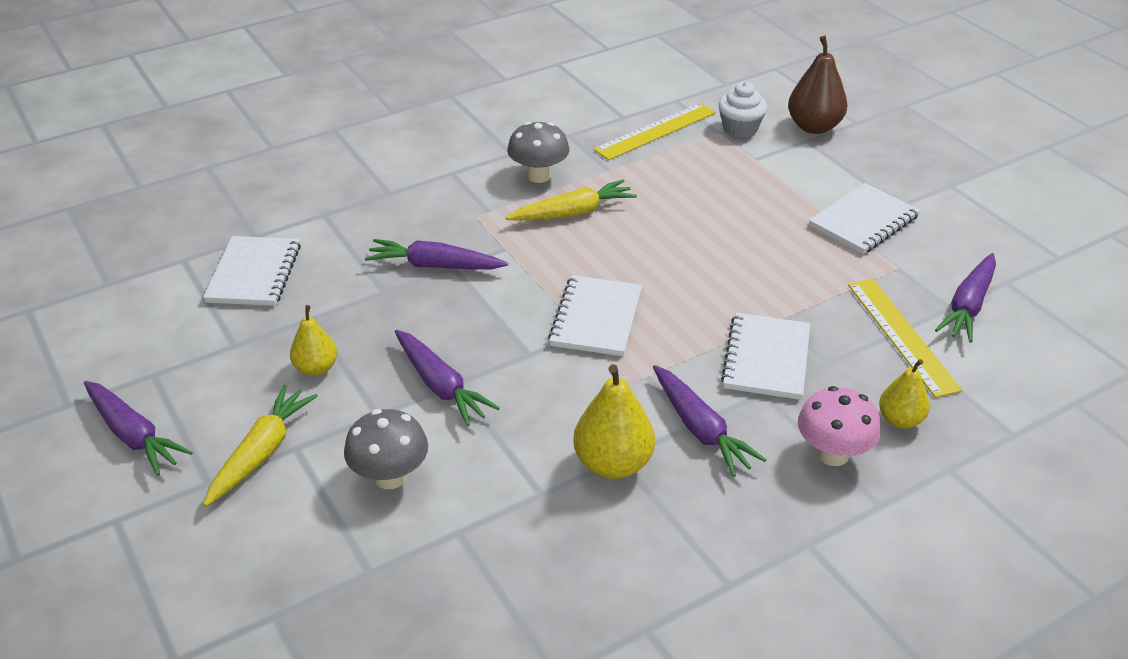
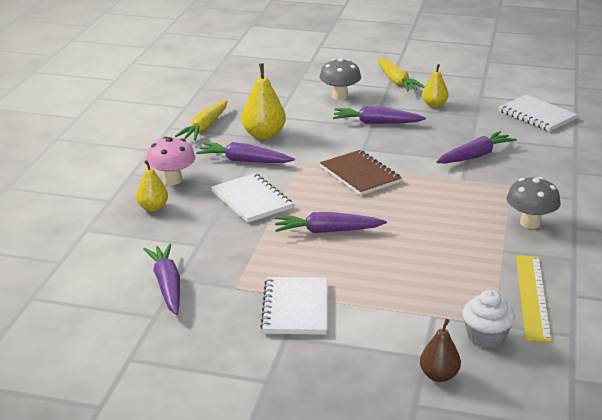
camera: 135 degrees right, 10 degrees down
purple carrot [84,381,193,476] -> purple carrot moved to [275,212,387,233]
yellow carrot [506,180,637,221] -> yellow carrot moved to [175,100,227,141]
white notebook [548,275,642,356] -> brown notebook [320,150,402,196]
brown pear [788,36,847,134] -> brown pear [420,319,461,382], size x0.63
yellow ruler [848,279,962,398] -> none

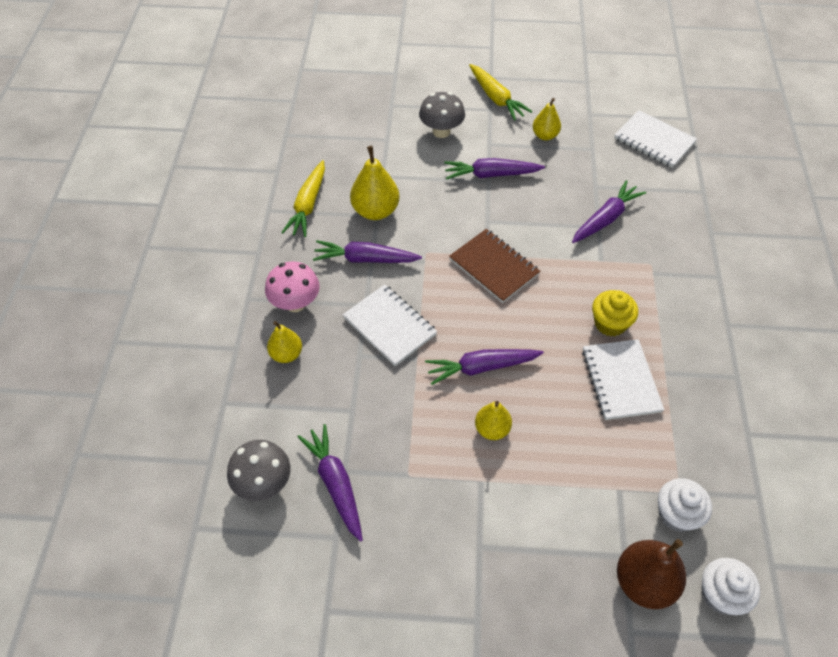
camera: 10 degrees left, 25 degrees up
white notebook [260,277,327,335] -> white notebook moved to [582,339,664,420]
brown pear [420,319,461,382] -> brown pear [617,539,686,609], size x1.60
grey mushroom [507,177,561,229] -> grey mushroom moved to [227,440,291,501]
yellow ruler [516,255,552,342] -> none
none -> yellow pear [475,401,512,440]
none -> yellow cupcake [592,290,638,336]
none -> white cupcake [702,558,760,615]

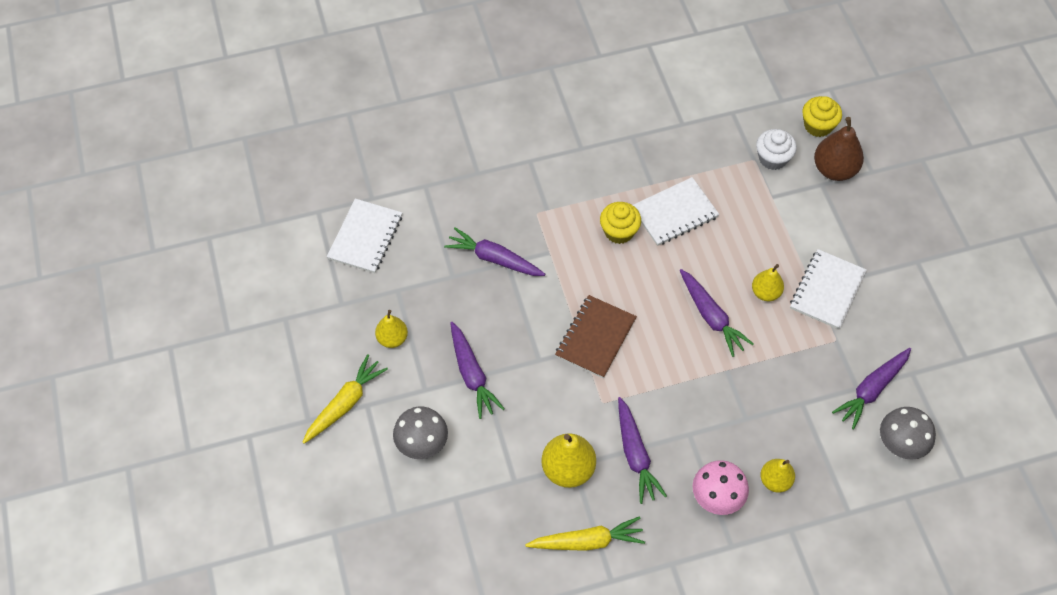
camera: 110 degrees left, 5 degrees up
white notebook [343,284,437,366] -> white notebook moved to [790,249,867,330]
white cupcake [702,558,760,615] -> yellow cupcake [802,96,842,137]

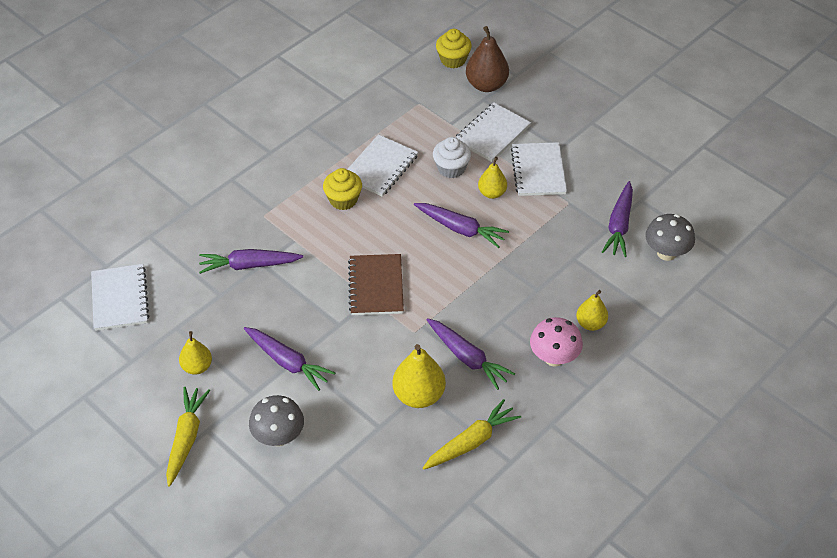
camera: 30 degrees left, 10 degrees down
white cupcake [756,129,797,170] -> white cupcake moved to [433,137,471,178]
none -> white notebook [456,103,531,162]

